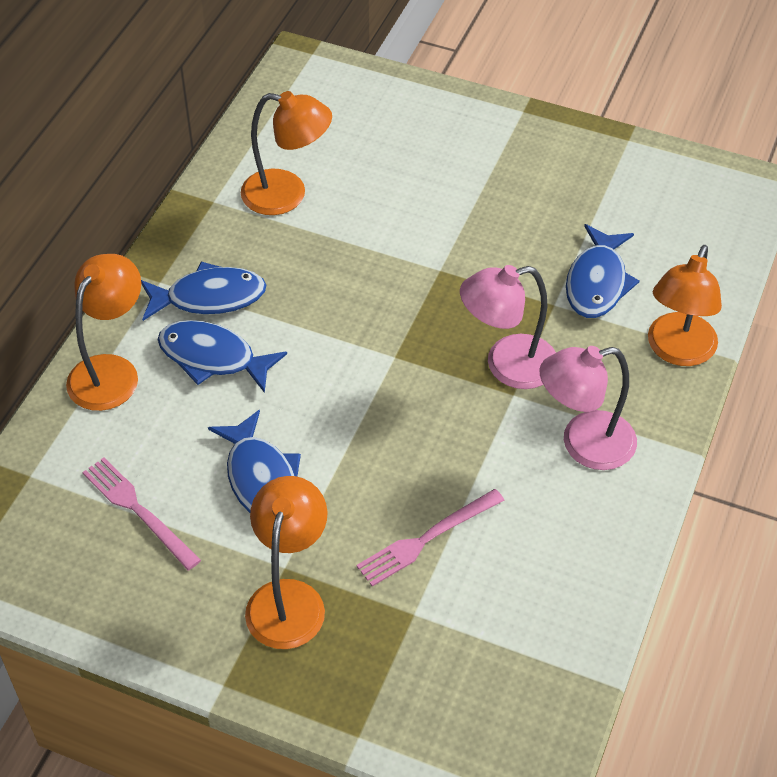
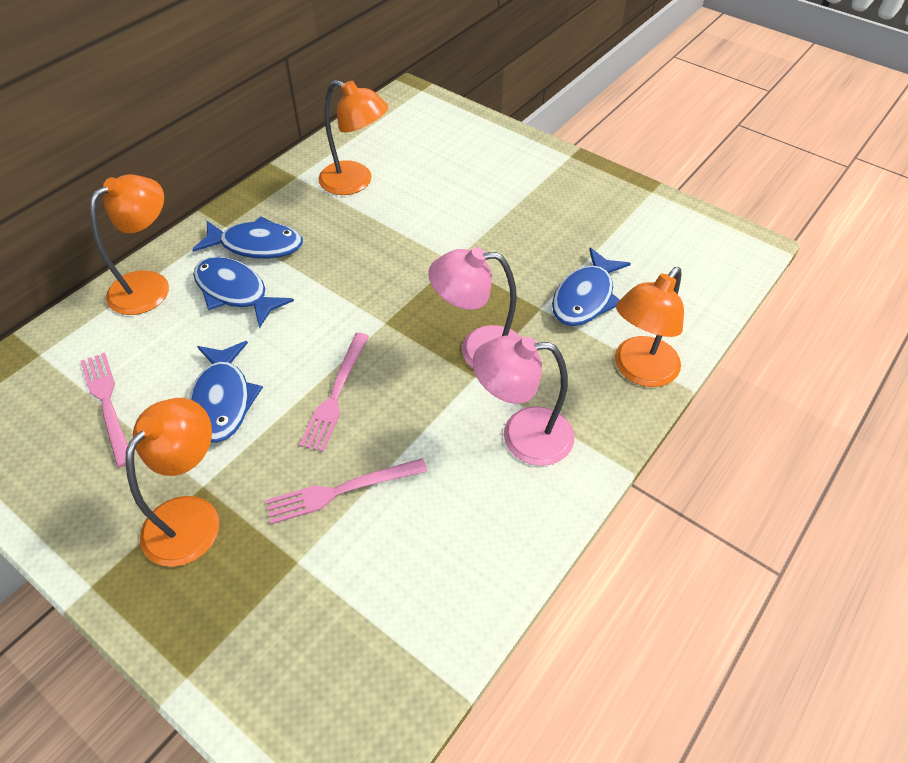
camera: 15 degrees right, 0 degrees up
none -> pink fork [299,333,369,452]

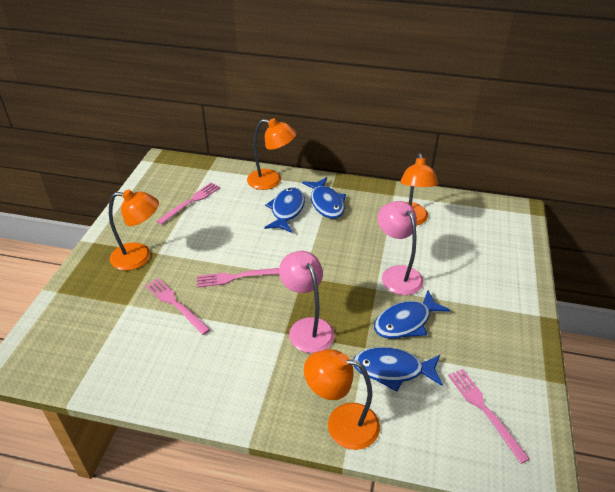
camera: 65 degrees right, 10 degrees down
blue fish [190,341,263,443] -> blue fish moved to [374,291,450,339]
pink lamp [472,335,574,466] -> pink lamp moved to [378,201,424,295]
none -> pink fork [448,369,530,464]

